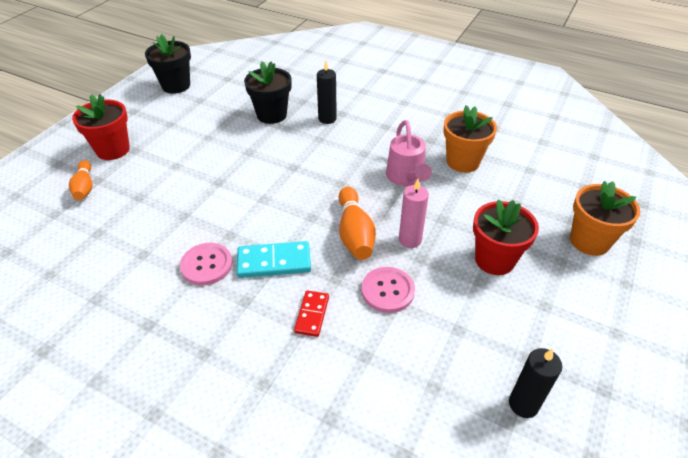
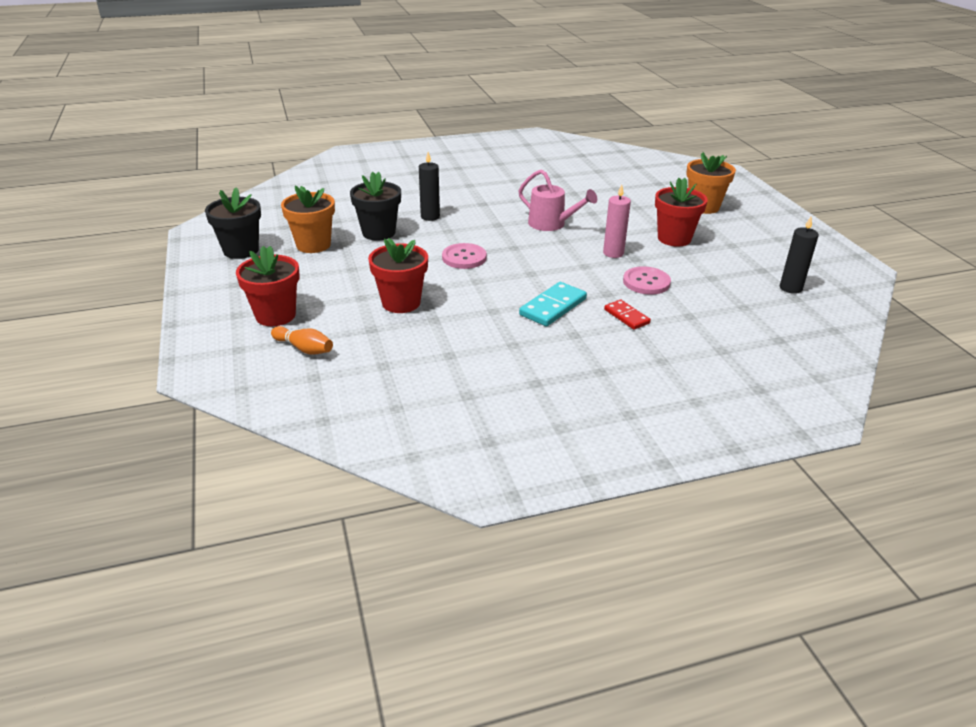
camera: 45 degrees left, 10 degrees down
pink button [180,243,233,285] -> pink button moved to [442,243,487,269]
orange bowling pin [339,186,376,260] -> none
orange flower pot [443,105,497,173] -> orange flower pot moved to [281,185,335,253]
none -> red flower pot [368,238,428,313]

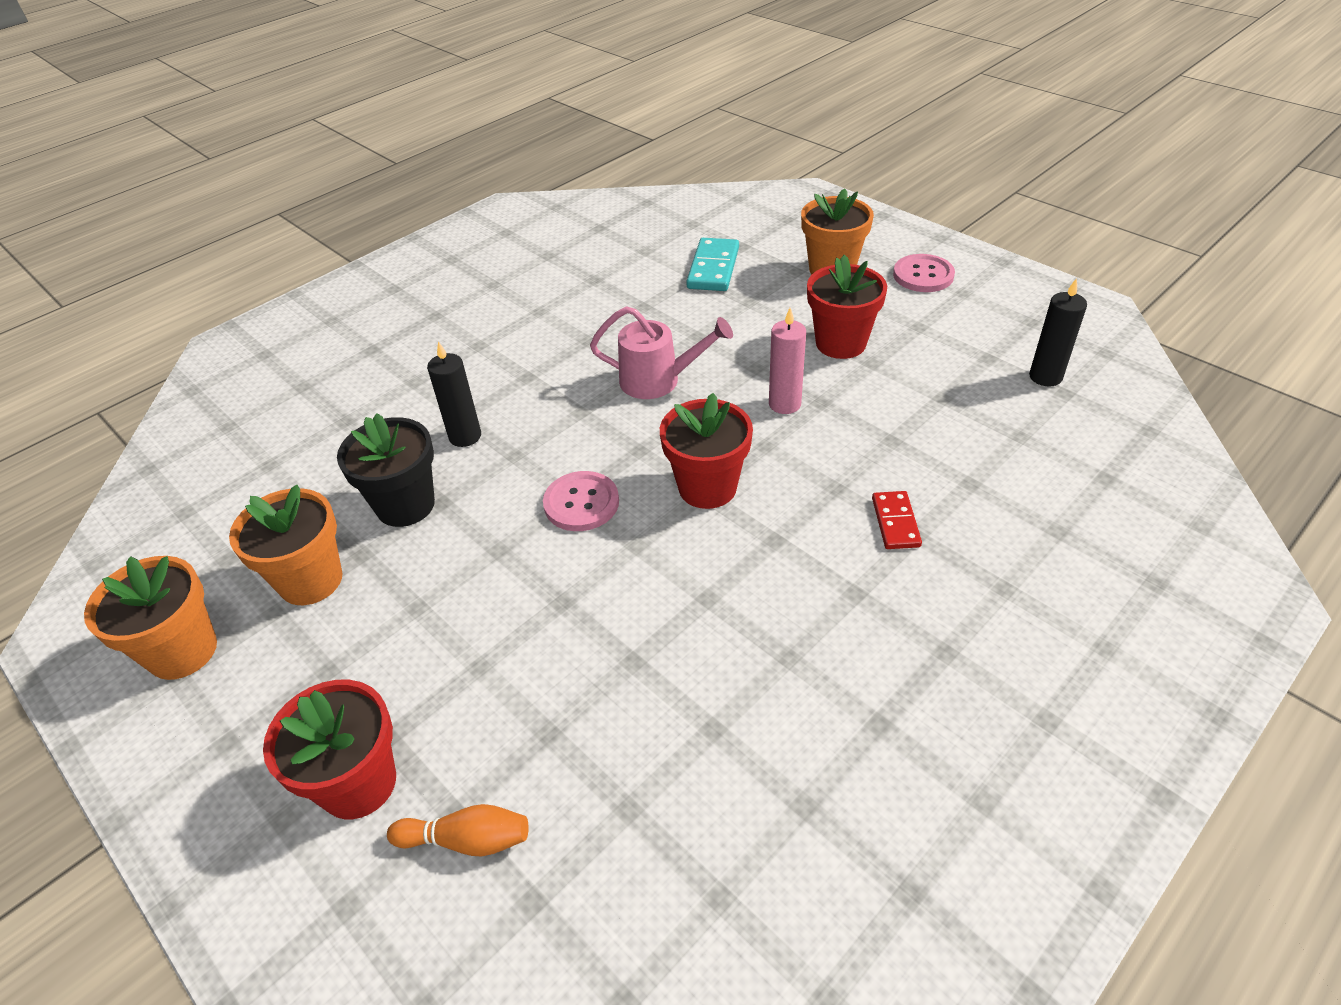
camera: 25 degrees left, 10 degrees up
black flower pot [205,187,261,259] -> orange flower pot [84,556,217,680]
red flower pot [368,238,428,313] -> red flower pot moved to [660,393,753,509]
turquoise domino [519,282,587,326] -> turquoise domino moved to [686,238,739,291]
red domino [604,299,651,330] -> red domino turned 60 degrees clockwise [872,491,922,549]
pink button [623,266,671,295] -> pink button moved to [893,254,955,292]

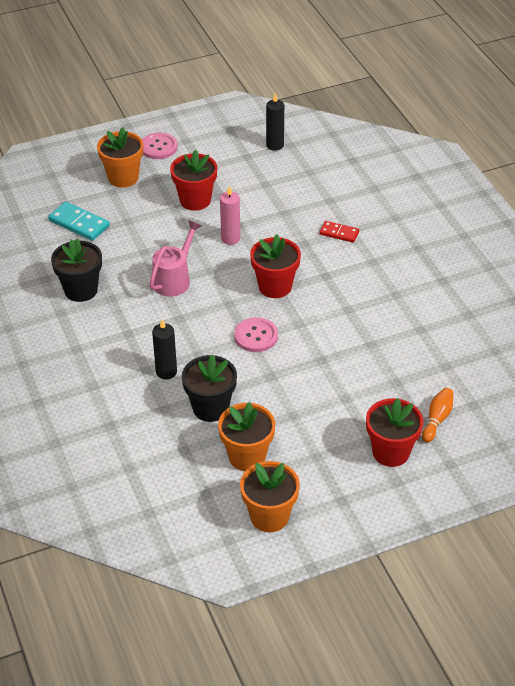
camera: 70 degrees left, 0 degrees up
none -> black flower pot [51,239,102,302]

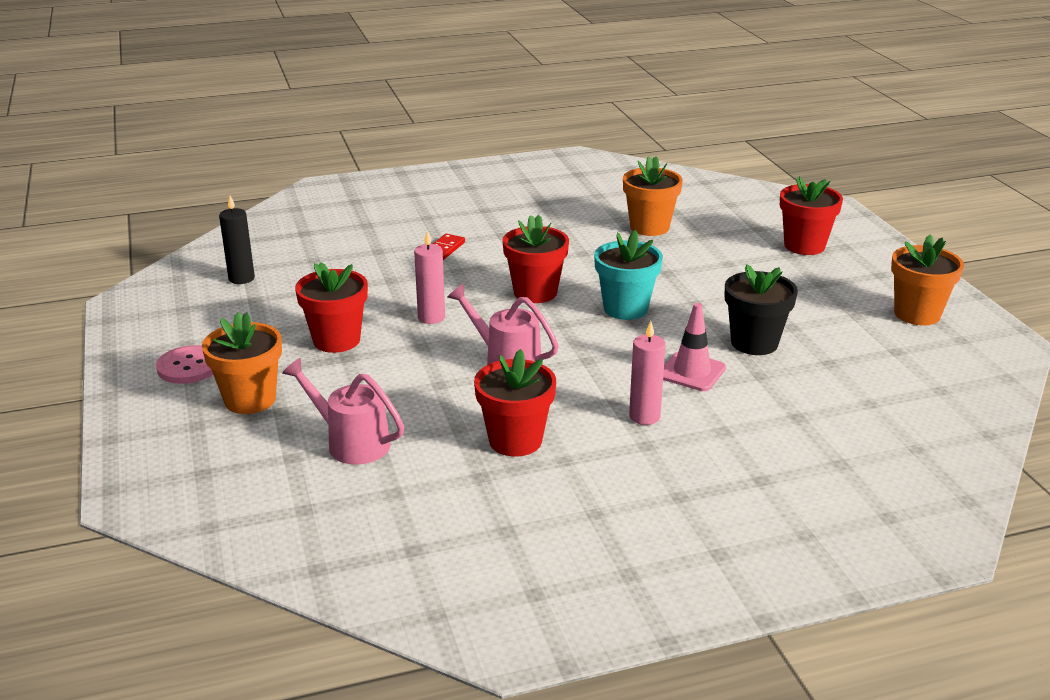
camera: 85 degrees left, 15 degrees down
turquoise domino [48,202,110,241] -> pink watering can [282,358,404,465]
black flower pot [51,239,102,302] -> red flower pot [474,349,556,457]
black candle [152,319,177,379] -> pink traffic cone [663,303,726,391]
orange flower pot [218,402,275,471] -> orange flower pot moved to [623,156,683,236]
pink button [234,317,278,352] -> turquoise flower pot [594,230,663,320]
orange bowling pin [422,388,453,443] -> none
none -> pink candle [629,321,666,425]

